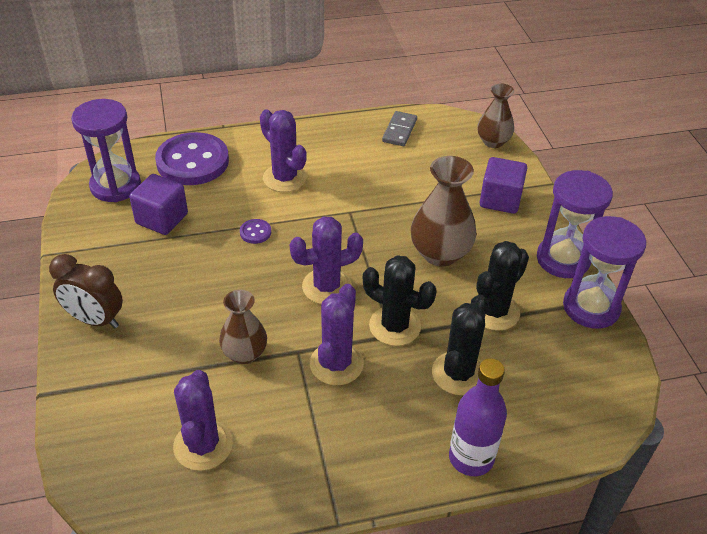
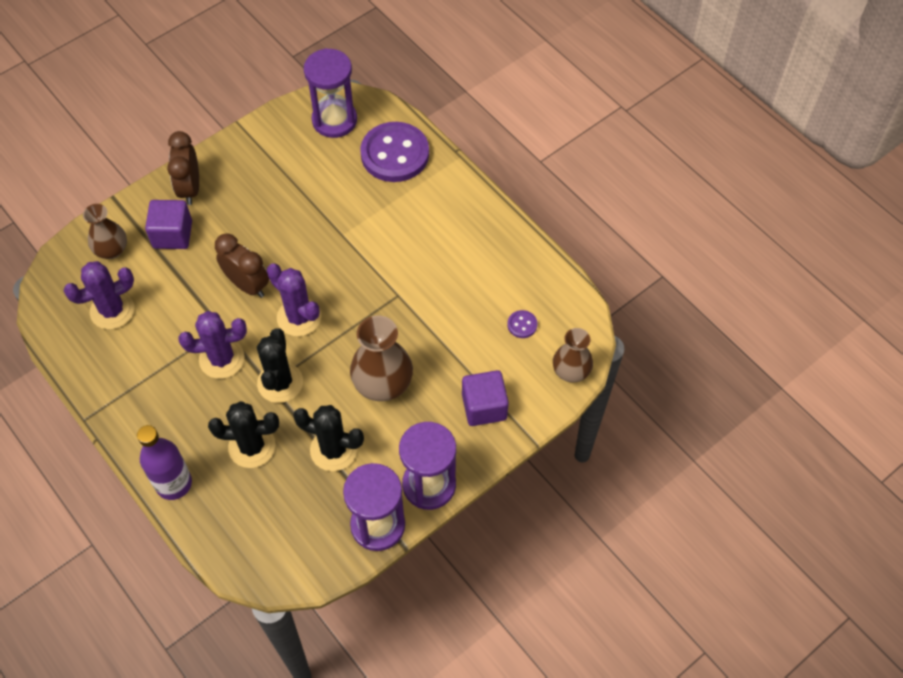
camera: 65 degrees right, 15 degrees up
purple cube [129,174,188,235] -> purple cube moved to [145,200,192,249]
brown vase [219,290,267,364] -> brown vase moved to [83,204,127,259]
purple button [240,219,271,244] -> purple button moved to [507,310,537,338]
purple cactus [260,110,307,192] -> none
grey domino [382,111,417,146] -> none
none -> brown clock [215,233,269,298]

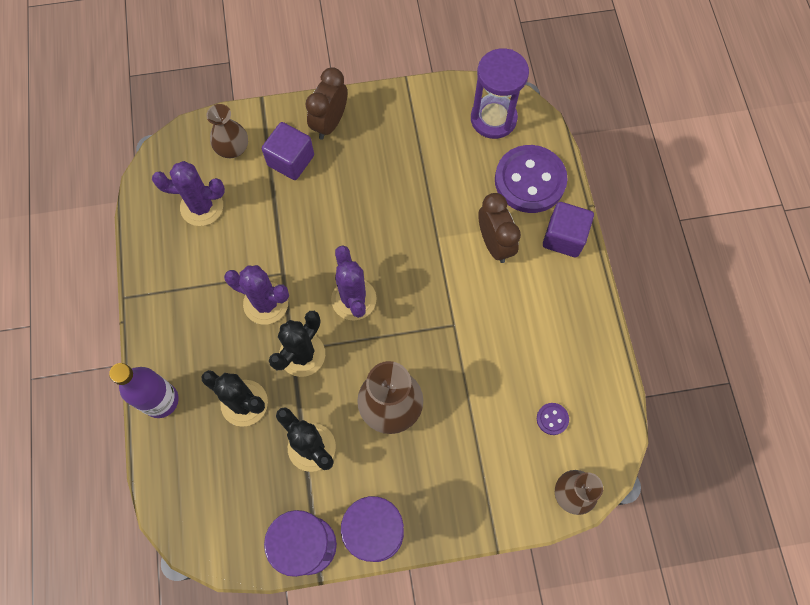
camera: 30 degrees right, 10 degrees up
brown clock [215,233,269,298] -> brown clock moved to [479,193,521,263]
purple cube [462,370,509,426] -> purple cube moved to [543,202,594,257]

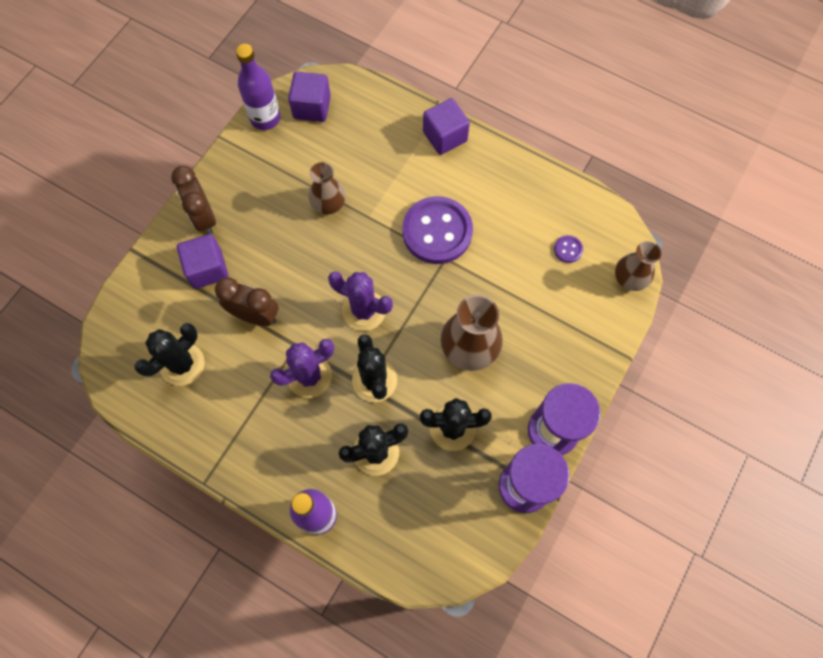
camera: 50 degrees left, 0 degrees up
purple cactus [152,161,225,226] -> black cactus [134,323,205,386]
brown vase [206,104,248,158] -> brown vase moved to [308,162,345,215]
purple hourglass [471,49,529,139] -> purple cube [288,72,331,122]
brown clock [479,193,521,263] -> brown clock moved to [215,277,278,326]
purple button [495,145,567,213] -> purple button moved to [402,196,473,264]
none -> purple bottle [236,44,281,130]

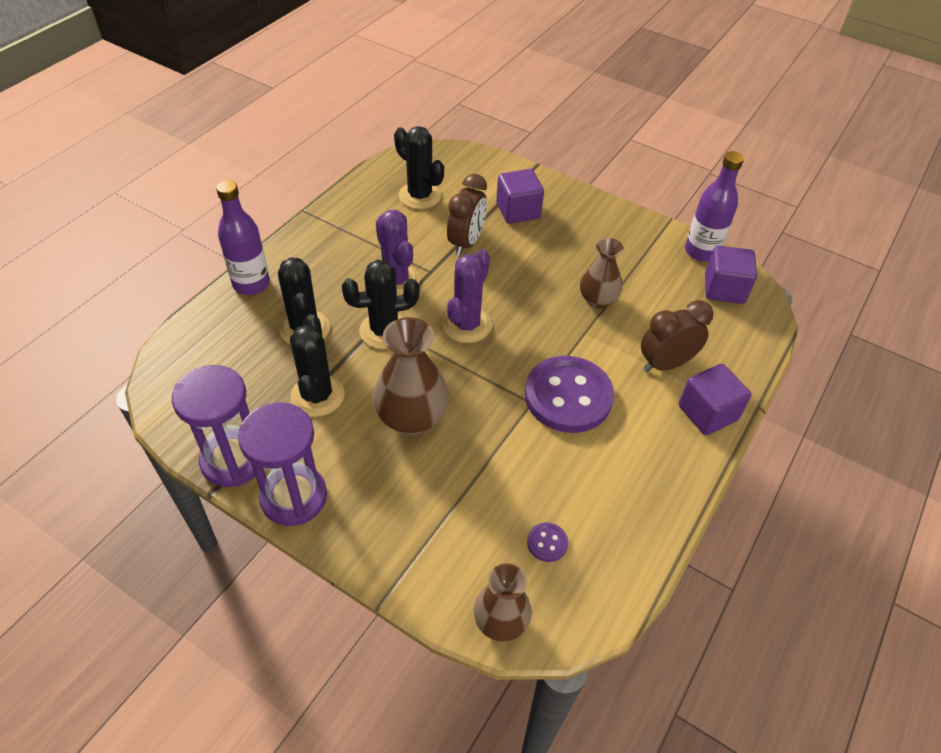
camera: 90 degrees right, 20 degrees down
brown clock [171,166,216,234] -> brown clock moved to [641,300,714,372]

